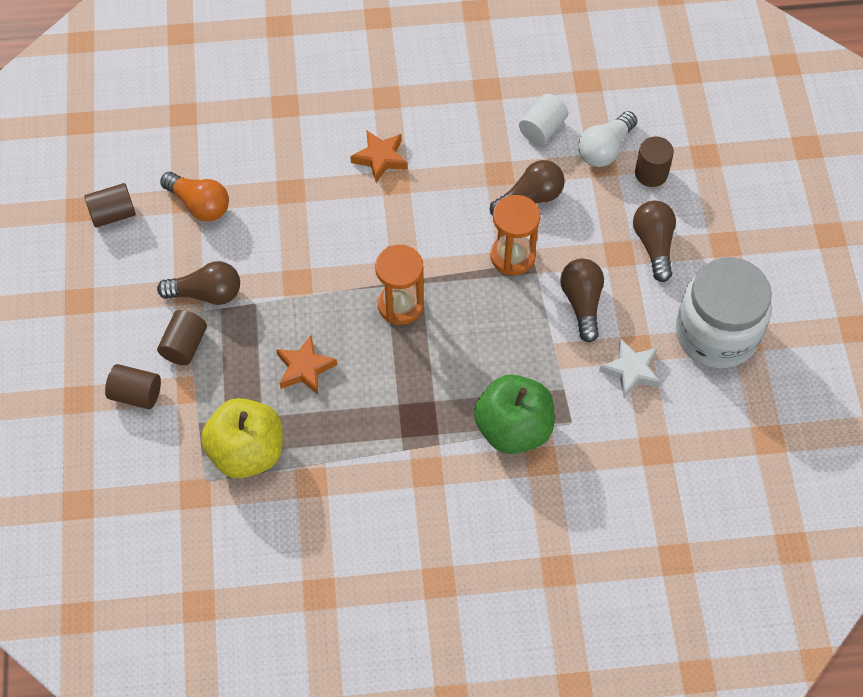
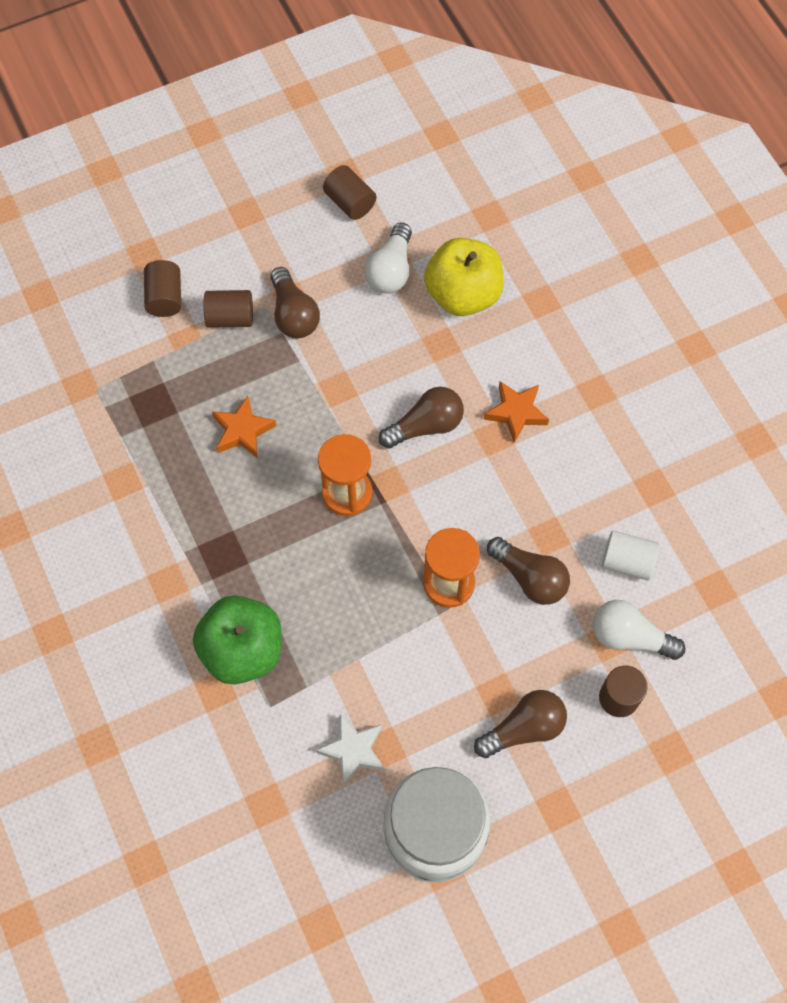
camera: 70 degrees right, 5 degrees up
orange light bulb [160,172,229,222] -> white light bulb [365,222,412,293]
yellow apple [201,398,283,478] -> yellow apple moved to [424,238,504,316]
brown light bulb [560,258,604,342] -> brown light bulb moved to [379,387,464,449]

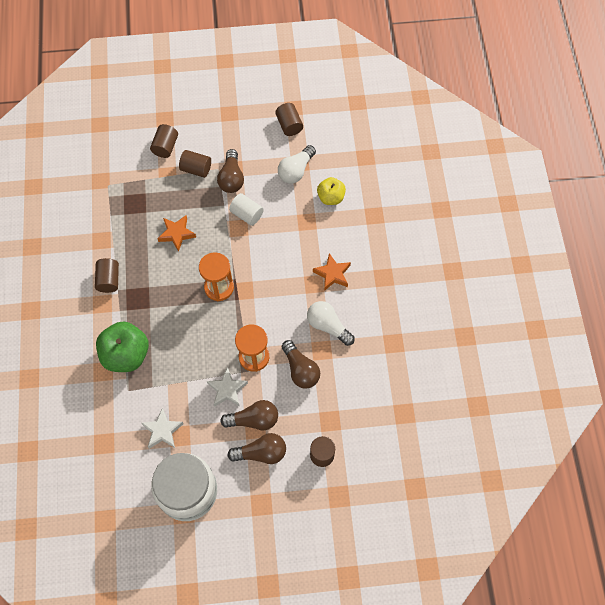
camera: 20 degrees right, 0 degrees up
brown light bulb [379,387,464,449] -> brown light bulb moved to [220,400,278,431]
yellow apple [424,238,504,316] -> yellow apple [317,177,346,205], size x0.60
white light bulb [593,600,685,660] -> white light bulb moved to [307,301,355,346]
white cylinder [602,530,660,581] -> white cylinder moved to [229,193,264,226]
none -> brown cylinder [95,258,119,293]
none -> white star [207,367,248,407]

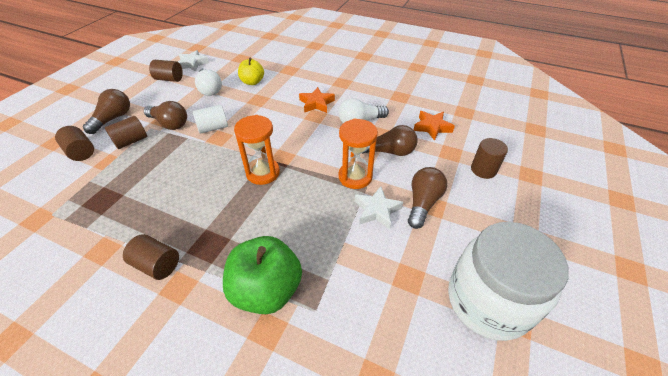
camera: 60 degrees left, 20 degrees down
white star [141,408,184,449] -> white star moved to [177,50,209,72]
orange star [157,216,196,252] -> orange star moved to [414,111,455,141]
brown light bulb [227,433,286,464] -> brown light bulb moved to [83,89,130,134]

